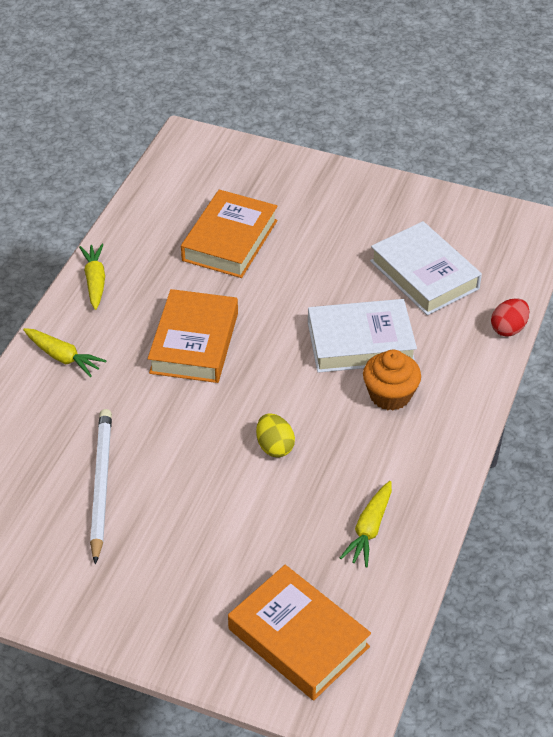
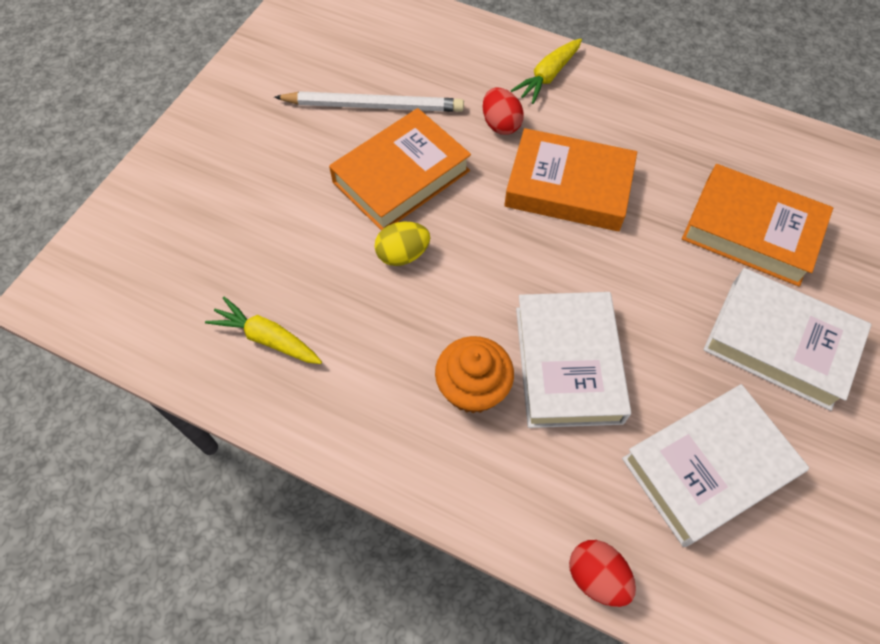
camera: 95 degrees right, 15 degrees up
yellow carrot [79,244,105,310] -> none
orange book [228,565,371,700] -> orange book moved to [329,108,471,230]
none -> red egg [483,88,524,135]
none -> white book [703,268,872,411]

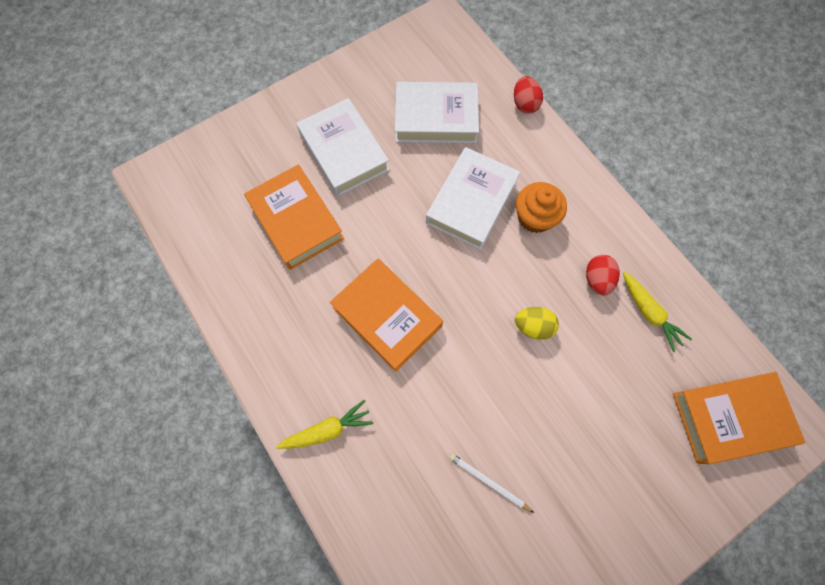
camera: 150 degrees left, 10 degrees up
white pencil [274,91,464,112] -> white pencil [449,453,534,513], size x0.54
orange book [329,108,471,230] -> orange book moved to [673,372,805,464]
red egg [483,88,524,135] -> red egg moved to [586,255,620,296]

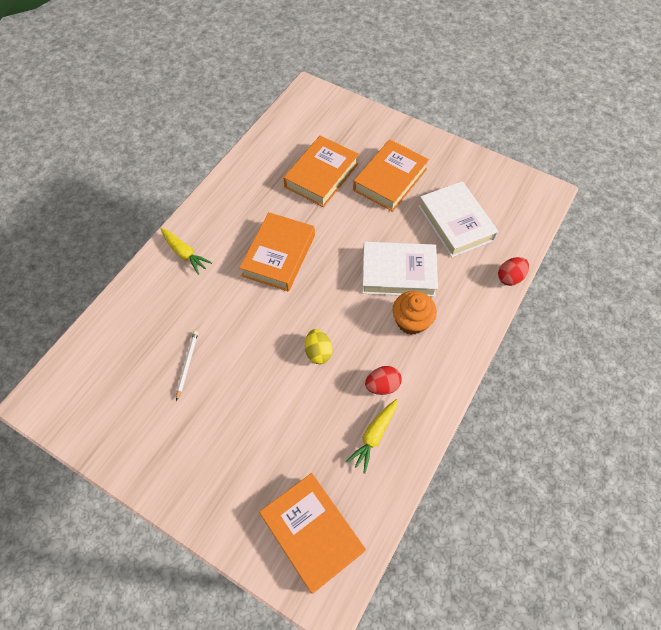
camera: 65 degrees right, 10 degrees down
white book [296,98,390,197] -> orange book [353,140,429,212]

